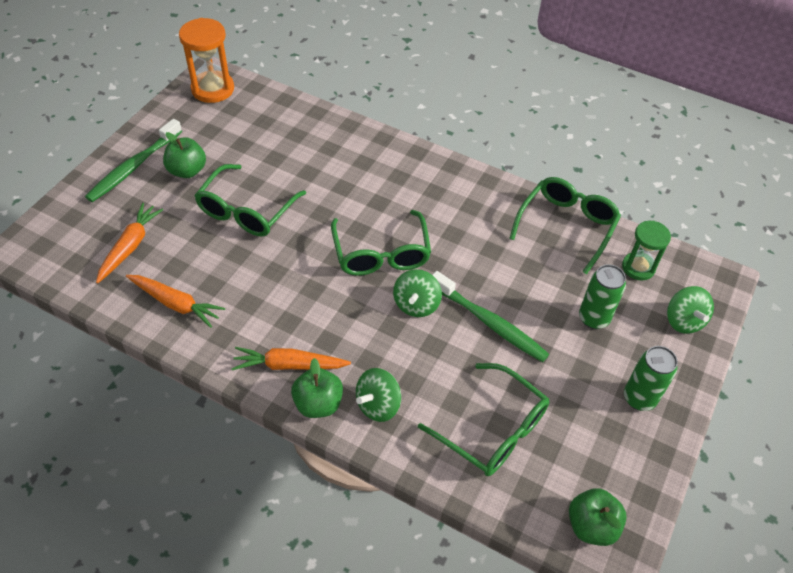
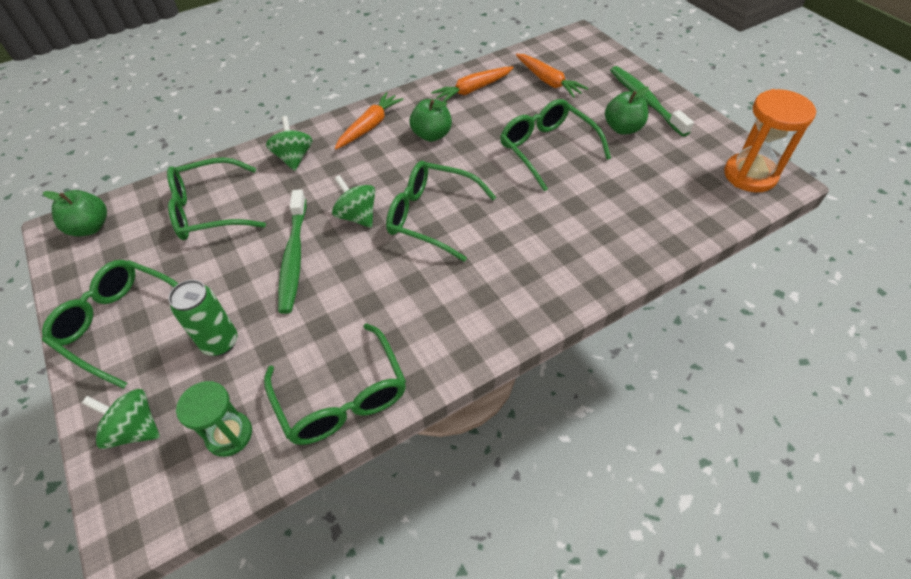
camera: 125 degrees right, 0 degrees up
green apple [291,358,343,418] -> green apple moved to [410,99,452,142]
green toothbrush [432,271,549,362] -> green toothbrush turned 75 degrees counterclockwise [278,190,306,314]
green can [624,346,678,411] -> green glasses [42,260,179,389]

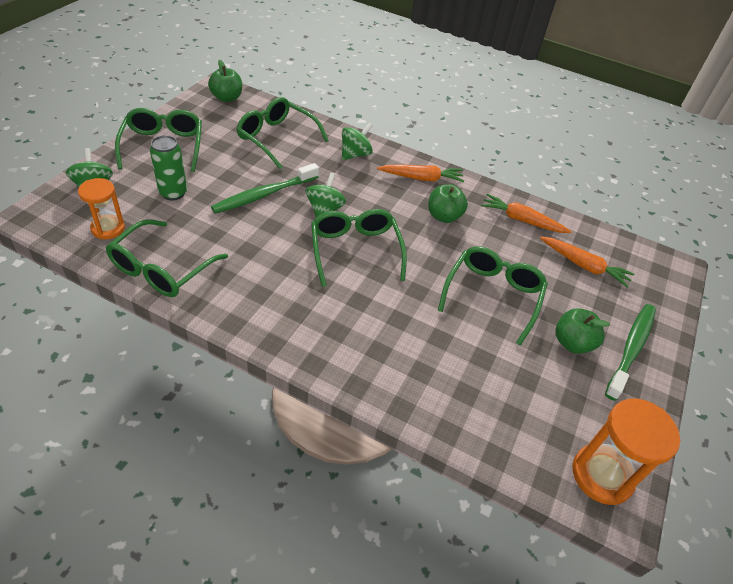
camera: 50 degrees right, 5 degrees down
green hourglass [176,381,252,457] -> orange hourglass [78,178,125,239]
orange carrot [516,54,589,98] -> orange carrot turned 75 degrees counterclockwise [540,236,635,288]

